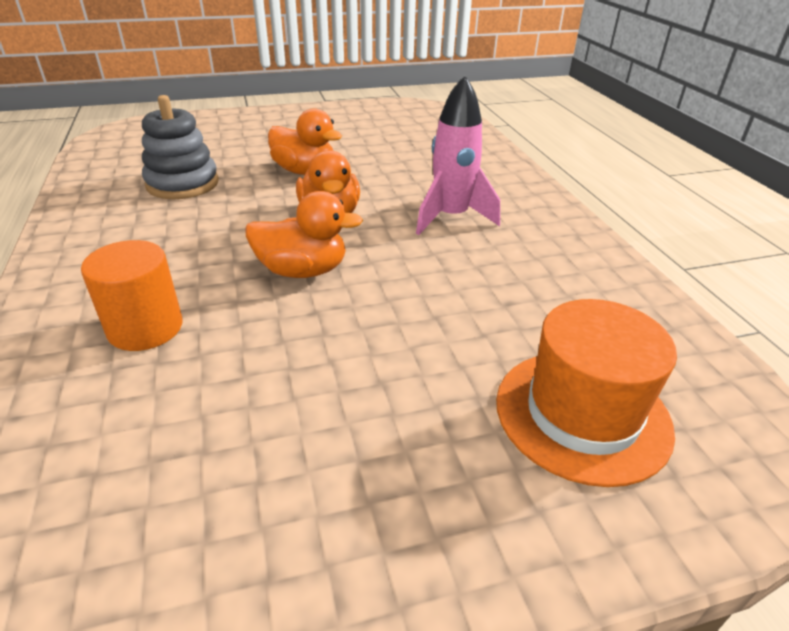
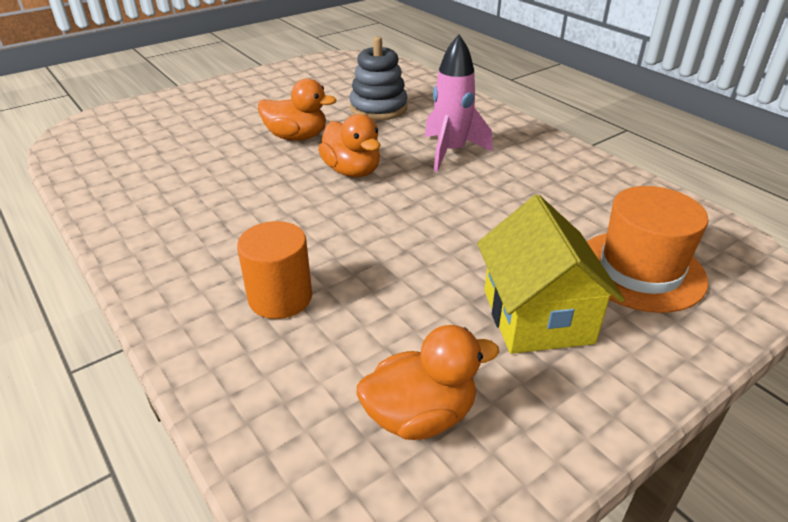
camera: 20 degrees left, 0 degrees up
grey stacking toy [142,95,219,199] -> grey stacking toy moved to [350,36,408,120]
orange duck [245,191,363,278] -> orange duck moved to [357,325,499,440]
none -> yellow house [477,195,625,354]

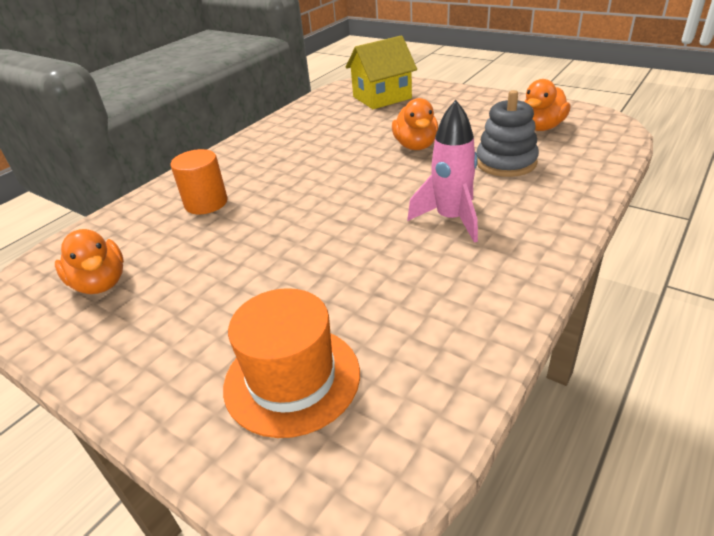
camera: 75 degrees right, 0 degrees up
orange duck [318,114,381,177] -> orange duck moved to [524,79,571,131]
yellow house [477,195,625,354] -> yellow house moved to [346,35,417,109]

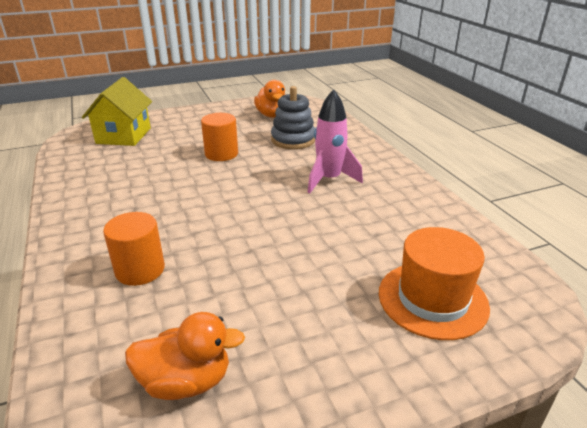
camera: 60 degrees left, 5 degrees down
orange duck [392,98,438,150] -> orange cylinder [201,113,238,161]

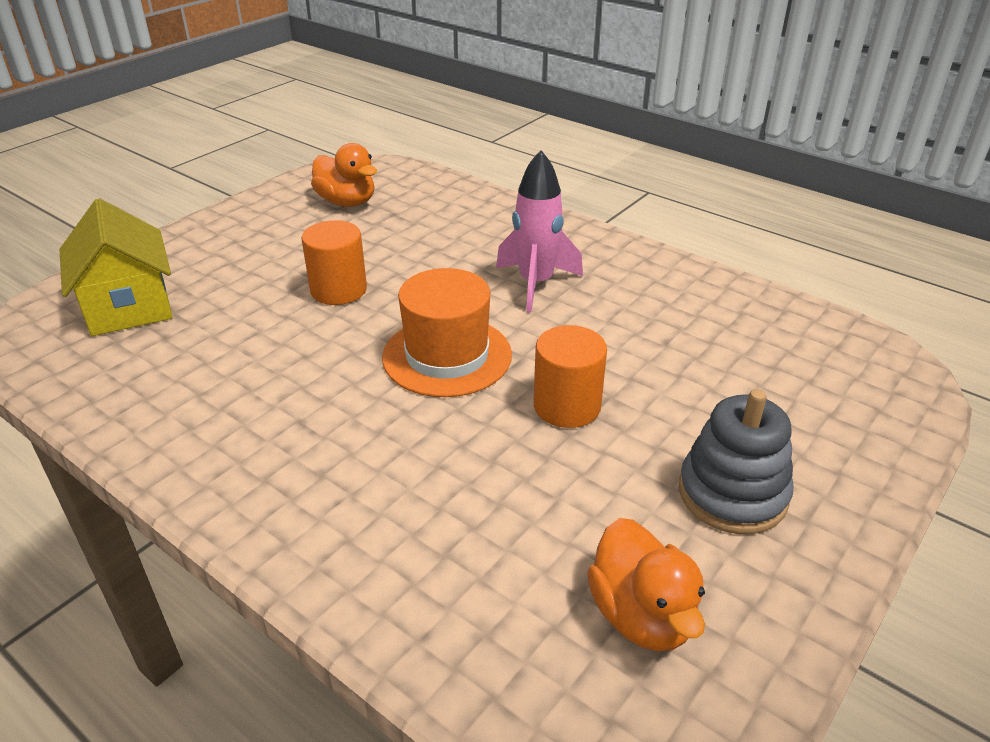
camera: 30 degrees left, 5 degrees up
orange cylinder [103,212,165,286] -> orange cylinder moved to [534,325,607,428]
orange duck [125,312,245,400] -> orange duck turned 105 degrees clockwise [587,518,705,651]
grey stacking toy [271,86,315,149] -> grey stacking toy moved to [679,389,793,534]
orange hat [379,227,490,340] -> orange hat moved to [382,268,512,397]

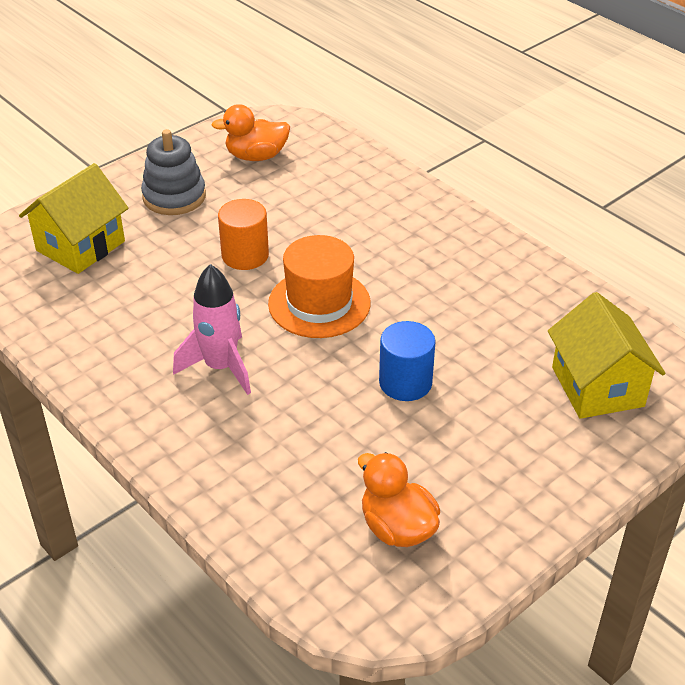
camera: 170 degrees left, 5 degrees up
orange cylinder [301,220,367,305] -> blue cylinder [379,321,436,401]
orange duck [587,518,705,651] -> orange duck turned 90 degrees counterclockwise [212,104,290,161]
none -> yellow house [19,163,128,274]

